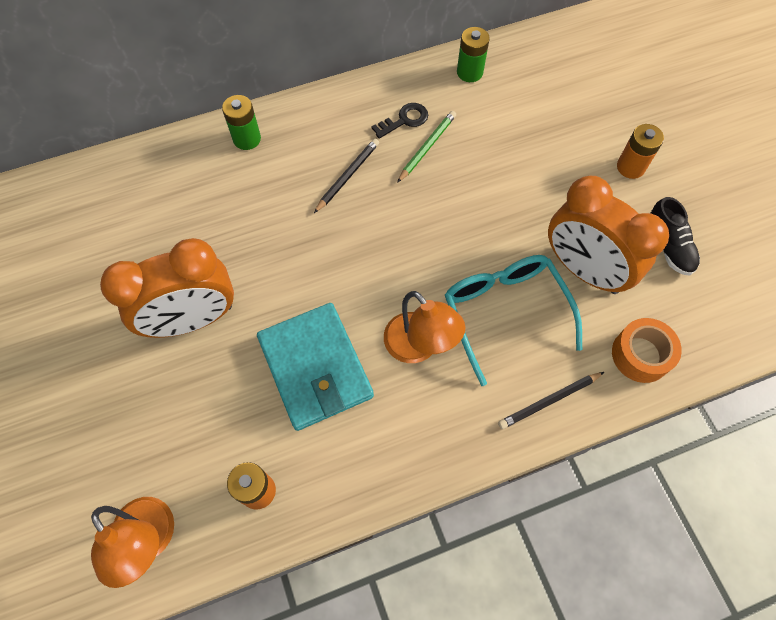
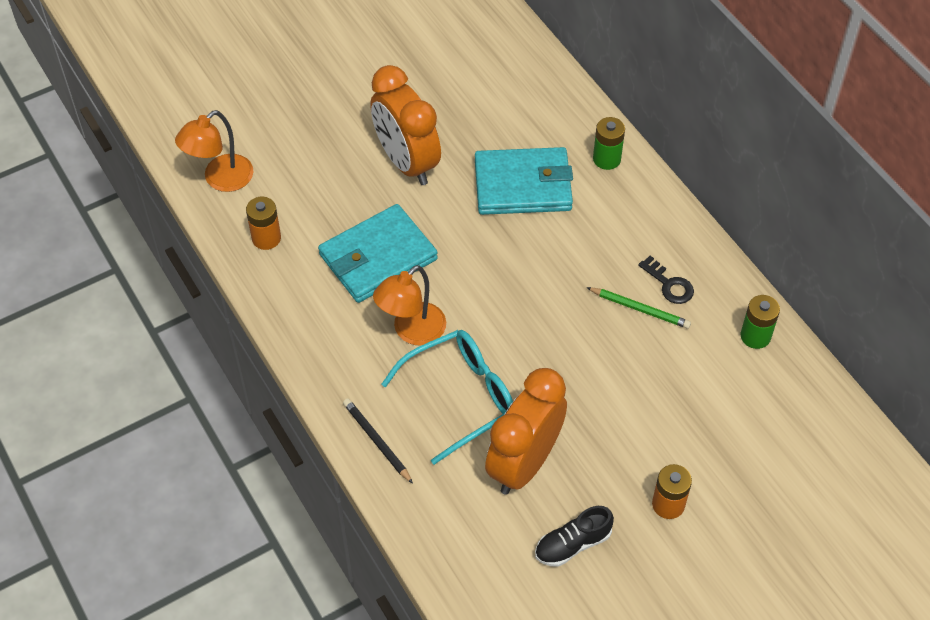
camera: 80 degrees right, 10 degrees down
black pencil [314,139,379,213] -> none
orange tape [612,318,682,383] -> none
none -> turquoise wallet [475,147,573,215]

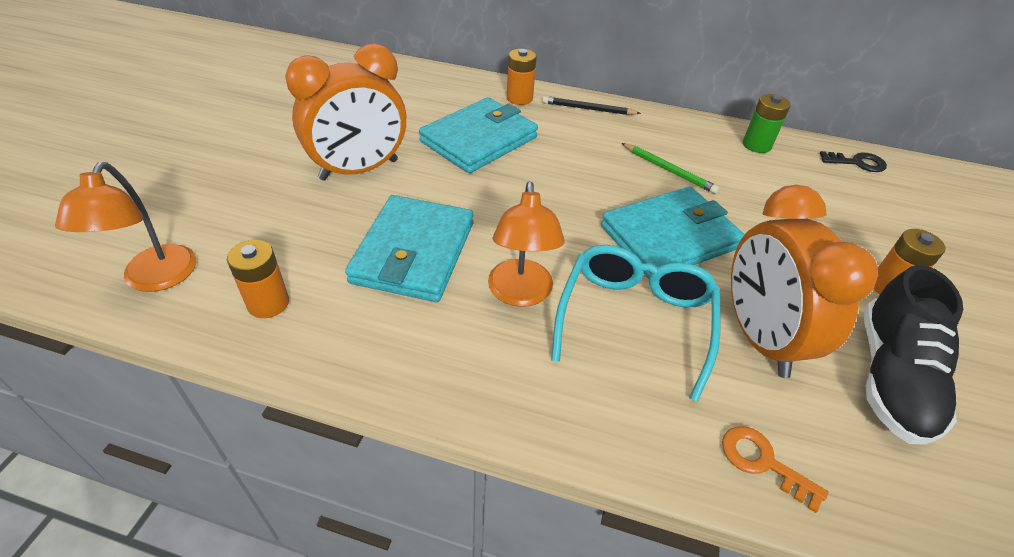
camera: 45 degrees left, 10 degrees down
black pencil [343,398,413,484] -> black pencil moved to [542,96,641,115]
orange clock [370,65,441,185] -> orange clock turned 45 degrees counterclockwise [285,43,406,181]
black shoe [535,506,614,567] -> black shoe [864,265,963,445], size x1.65
green pencil [586,287,691,329] -> green pencil turned 60 degrees clockwise [622,143,719,194]
green battery [593,117,625,170] -> orange battery [507,49,537,105]
black key [638,256,694,304] -> black key moved to [820,151,887,172]
none -> turquoise wallet [601,187,745,279]
none -> orange key [722,426,829,513]

